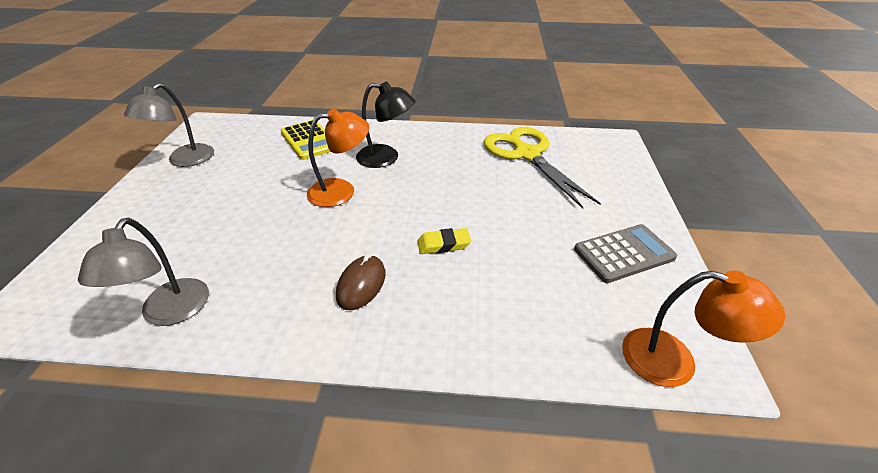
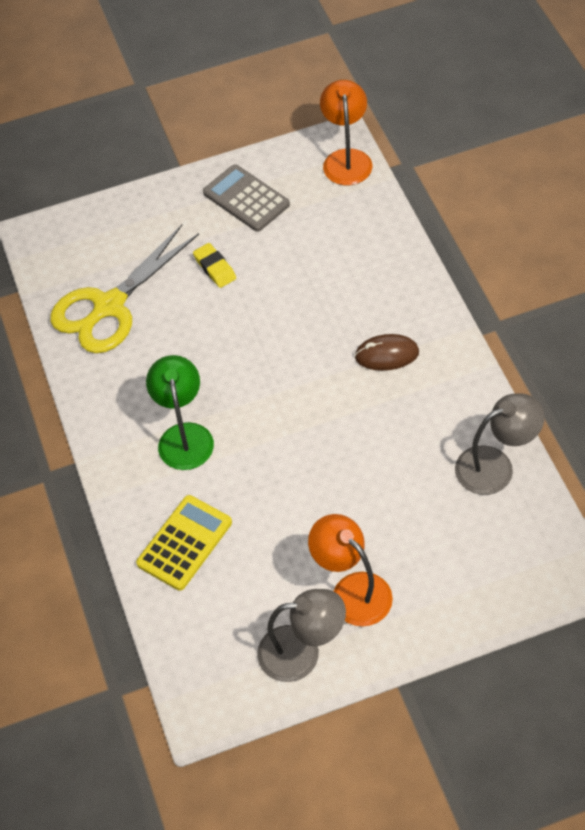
camera: 110 degrees left, 15 degrees up
orange lamp [307,108,369,207] -> orange lamp moved to [308,514,393,627]
black lamp [356,82,415,168] -> green lamp [146,355,214,470]
yellow eraser [417,228,471,254] -> yellow eraser moved to [193,243,236,288]

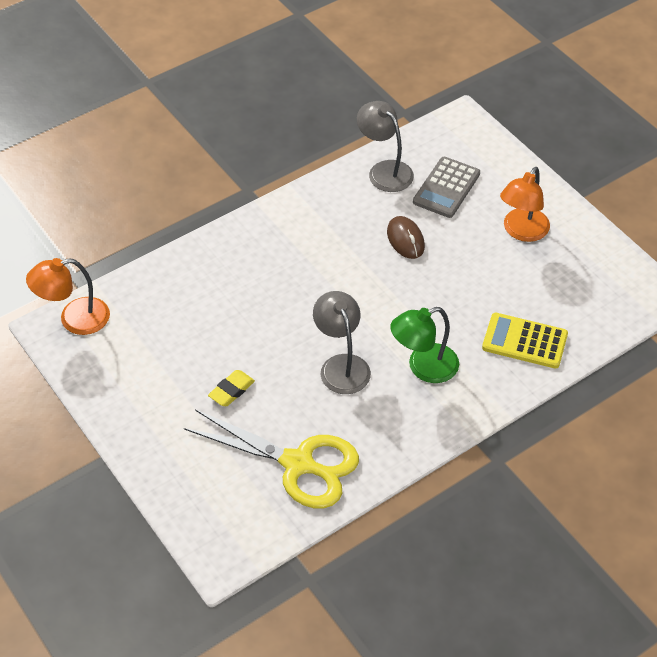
camera: 110 degrees left, 5 degrees down
grey calculator [203,164,290,232] -> grey calculator moved to [413,157,480,218]
grey lamp [257,589,346,682] -> grey lamp moved to [313,291,371,394]
brown mouse [355,334,419,371] -> brown mouse moved to [387,216,425,259]

